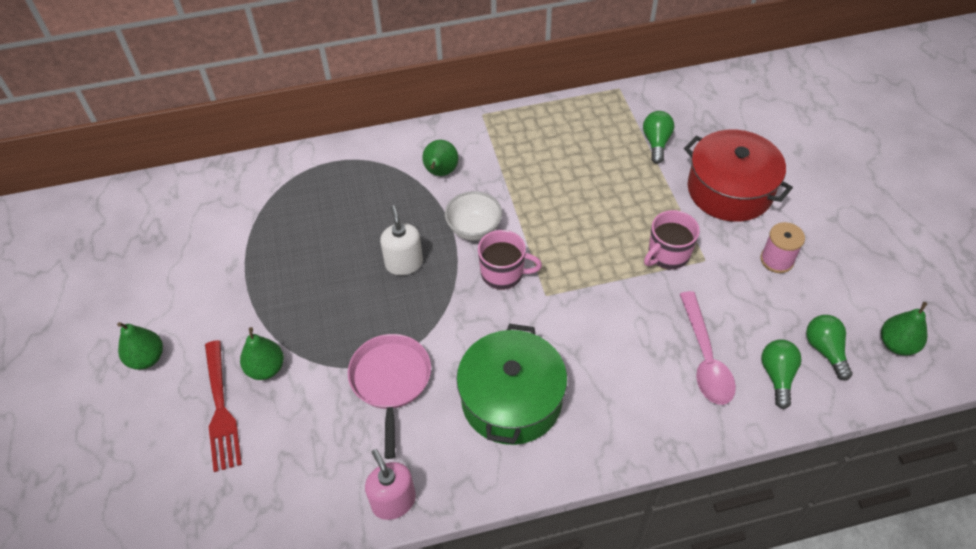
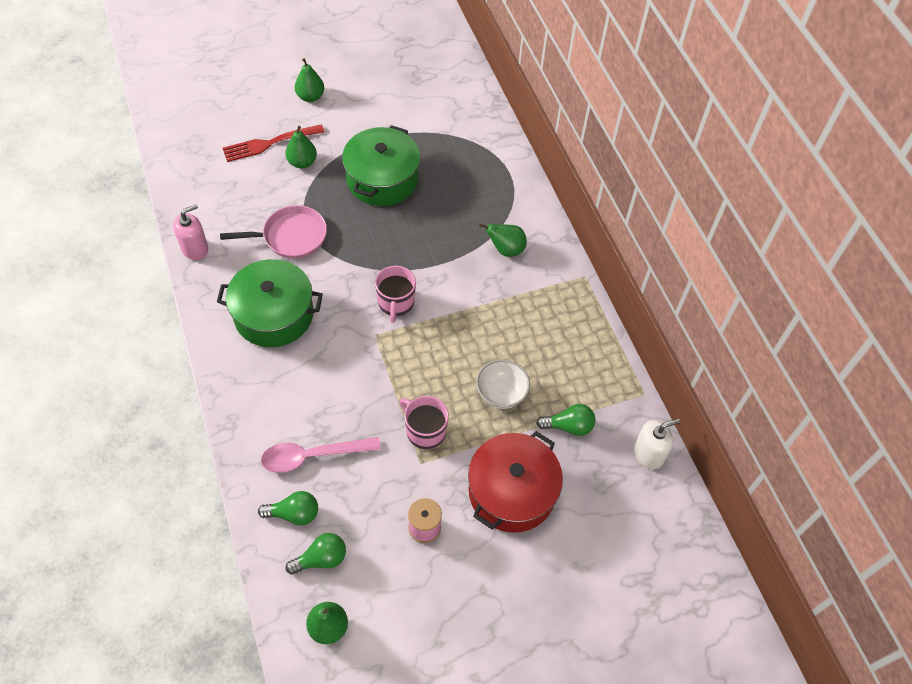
camera: 80 degrees right, 5 degrees up
white soap dispenser [380,205,423,275] -> white soap dispenser moved to [634,419,680,469]
white bowl [445,191,502,241] -> white bowl moved to [476,359,530,409]
none -> green pot [342,125,420,206]

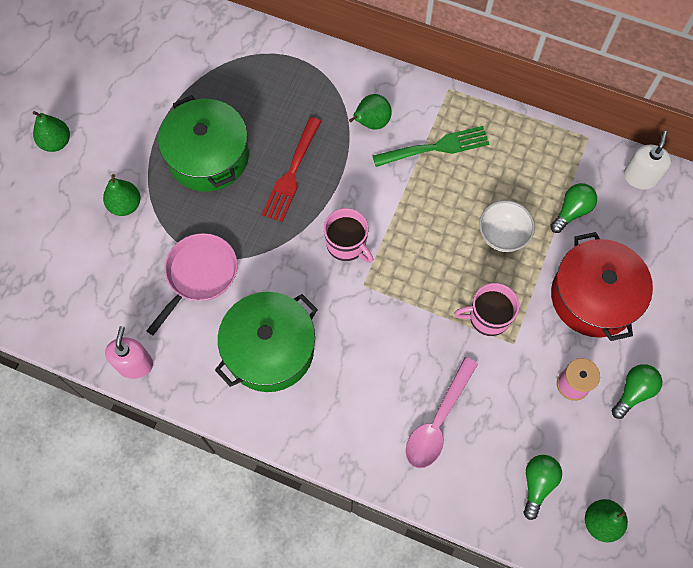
camera: 45 degrees left, 10 degrees up
red fork [223,124,324,162] -> red fork moved to [262,117,321,222]
green light bulb [258,491,318,525] -> green light bulb moved to [612,364,662,419]
none -> green fork [373,126,489,167]

